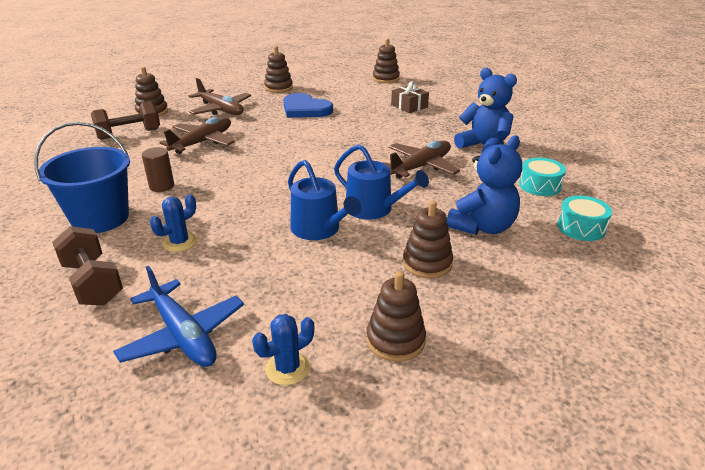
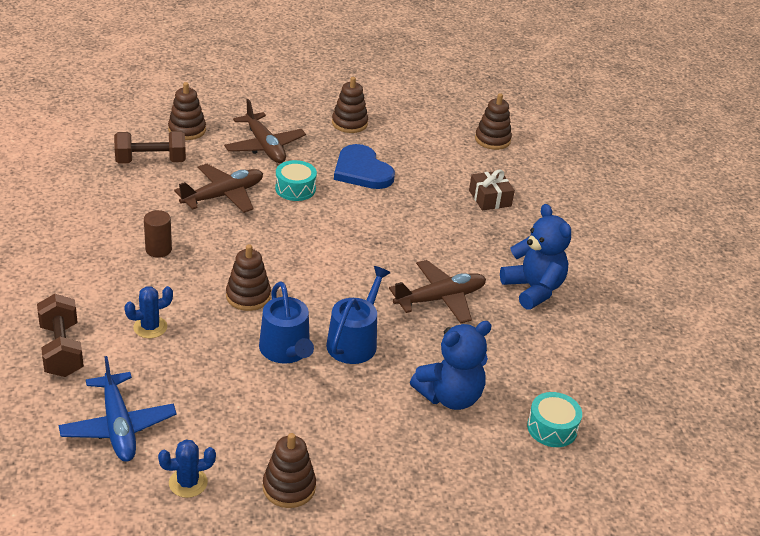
camera: 15 degrees right, 5 degrees up
blue bucket [34,122,130,233] -> none
blue watering can [334,144,429,220] -> blue watering can turned 120 degrees counterclockwise [326,266,390,364]
brown stacking toy [403,200,453,278] -> brown stacking toy moved to [226,244,271,311]
turquoise drum [519,158,566,196] -> turquoise drum moved to [275,160,317,201]

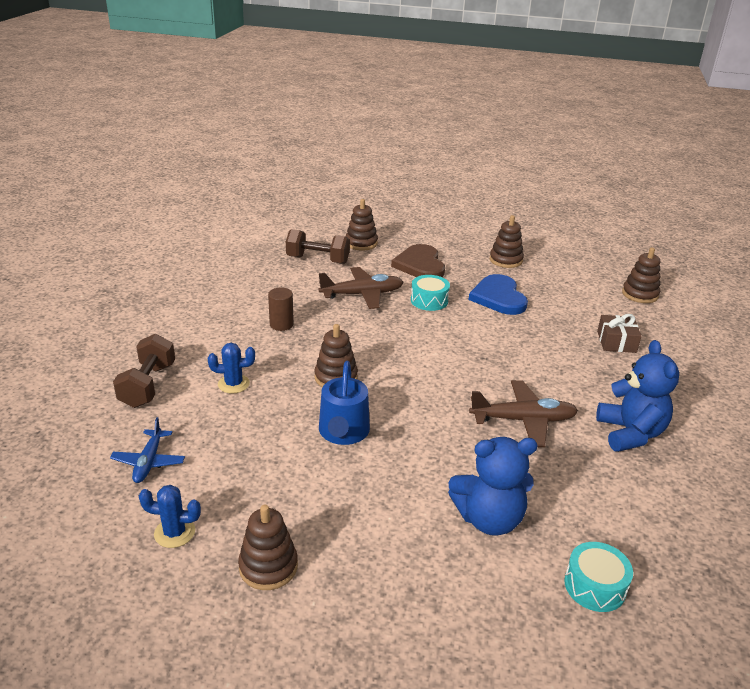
camera: 25 degrees right, 5 degrees down
blue plane [59,356,177,462] -> blue plane [110,417,185,483], size x0.65
brown plane [224,99,306,163] -> brown heart [391,244,445,277]
blue watering can [326,266,390,364] -> none

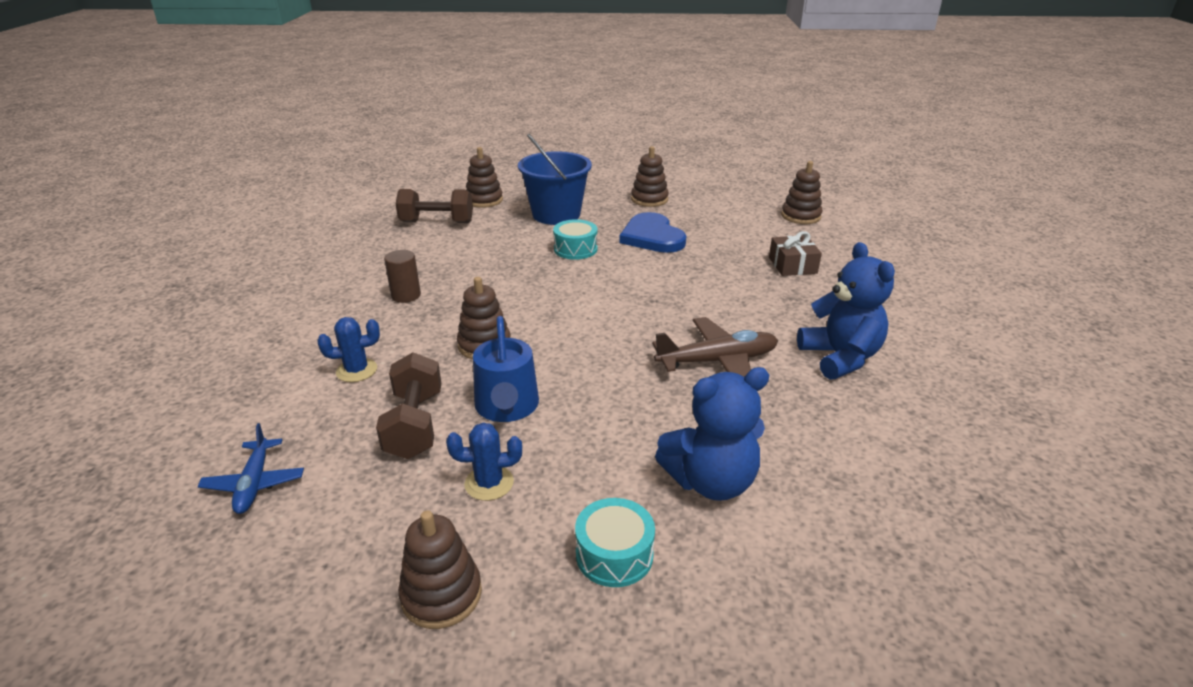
camera: 10 degrees left, 0 degrees up
brown dumbbell [113,334,175,408] -> brown dumbbell moved to [376,352,441,459]
blue cactus [139,485,201,548] -> blue cactus moved to [446,423,522,501]
brown plane [319,267,404,309] -> none
brown heart [391,244,445,277] -> blue bucket [518,134,592,225]
turquoise drum [564,542,633,612] -> turquoise drum moved to [575,498,655,587]

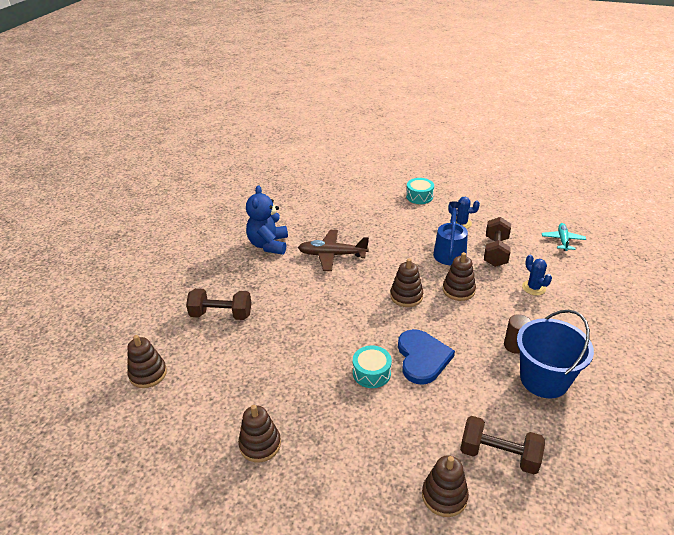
camera: 160 degrees left, 5 degrees up
blue plane [197,423,304,514] -> turquoise plane [542,223,586,251]
blue cactus [317,317,380,382] -> blue cactus turned 60 degrees clockwise [522,255,552,295]
brown stacking toy [398,510,482,629] -> brown stacking toy moved to [390,258,423,307]
blue bucket [518,134,592,225] -> blue bucket moved to [517,310,594,399]
blue heart [619,212,686,253] -> blue heart moved to [398,329,455,385]
blue teddy bear [655,367,769,501] -> none
brown gift [769,231,822,276] -> brown dumbbell [186,288,252,320]

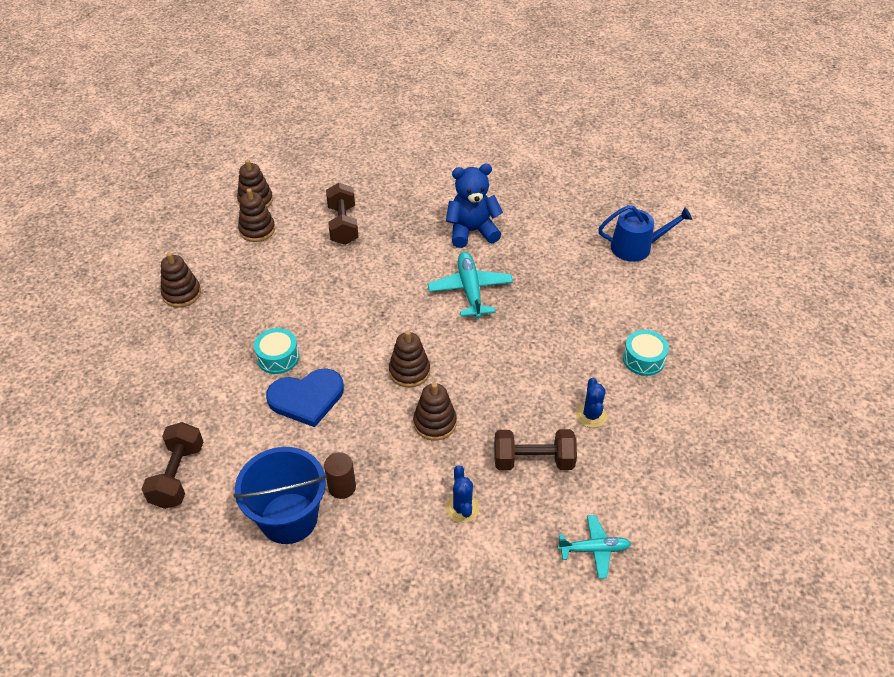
camera: 75 degrees right, 10 degrees up
brown plane [298,230,369,271] -> turquoise plane [427,252,513,319]
brown stacking toy [422,455,469,517] -> brown stacking toy moved to [238,188,275,242]
blue watering can [433,201,468,265] -> blue watering can moved to [598,205,692,262]
blue cactus [522,255,552,295] -> blue cactus turned 60 degrees counterclockwise [446,465,479,523]

